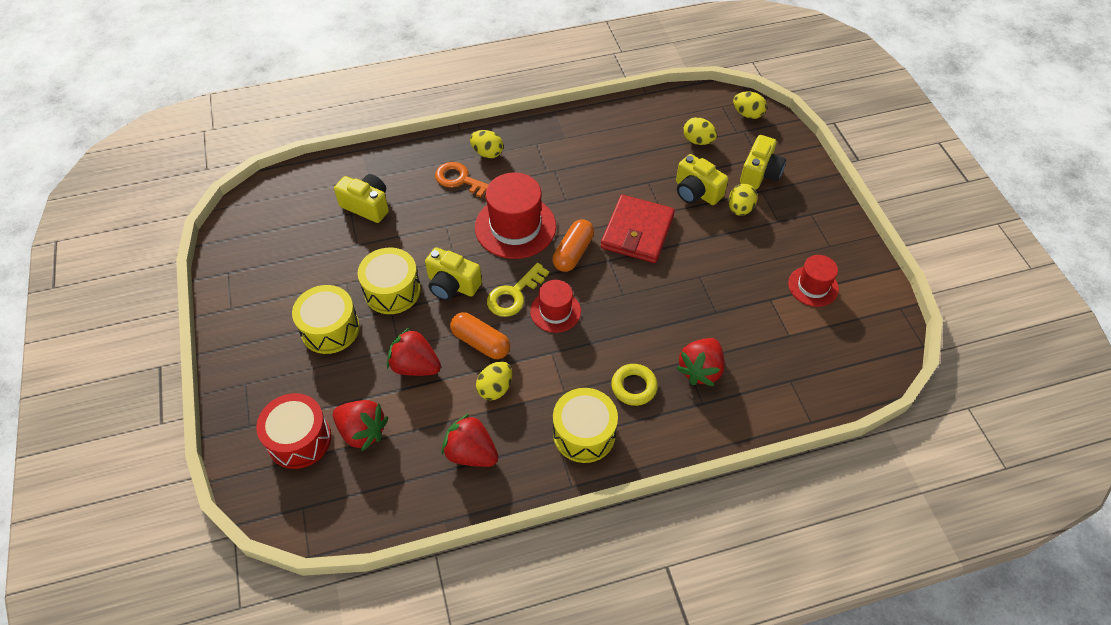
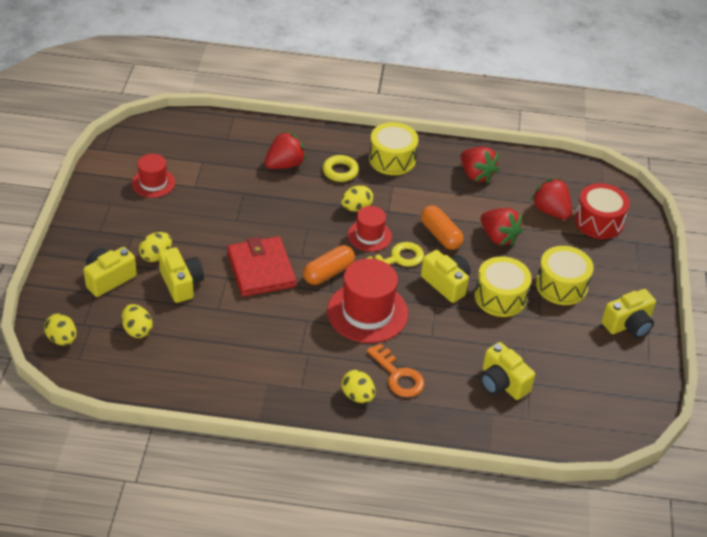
camera: 160 degrees left, 10 degrees down
yellow egg [476,361,512,400] -> yellow egg moved to [341,185,373,212]
red wallet [601,195,675,263] -> red wallet turned 60 degrees counterclockwise [227,236,296,297]
none -> yellow camera [601,289,656,338]

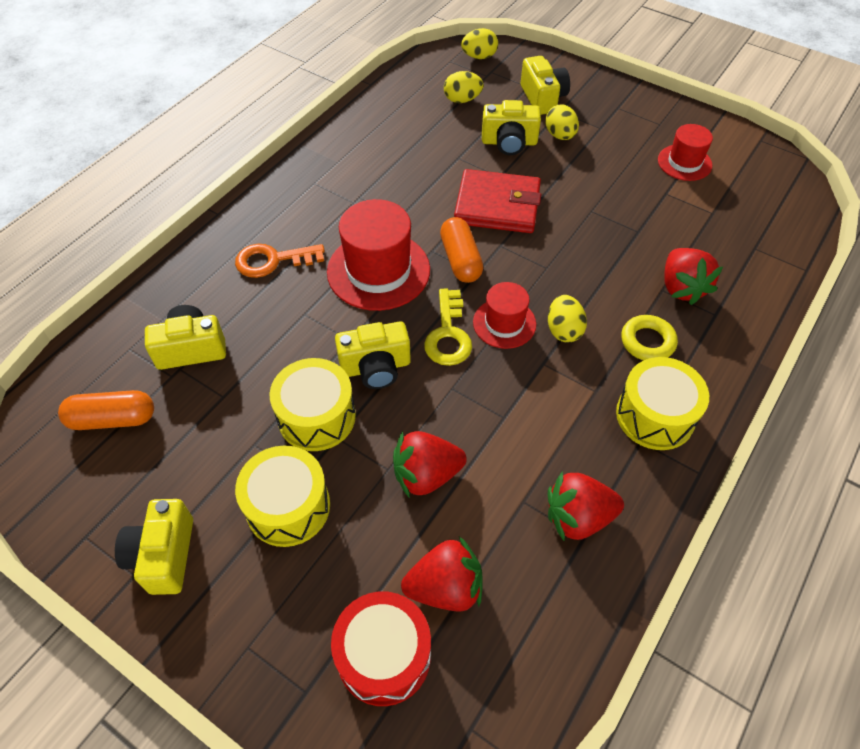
camera: 120 degrees right, 10 degrees up
yellow egg [341,370,375,403] -> none
orange capsule [421,205,464,250] -> orange capsule moved to [58,390,154,430]

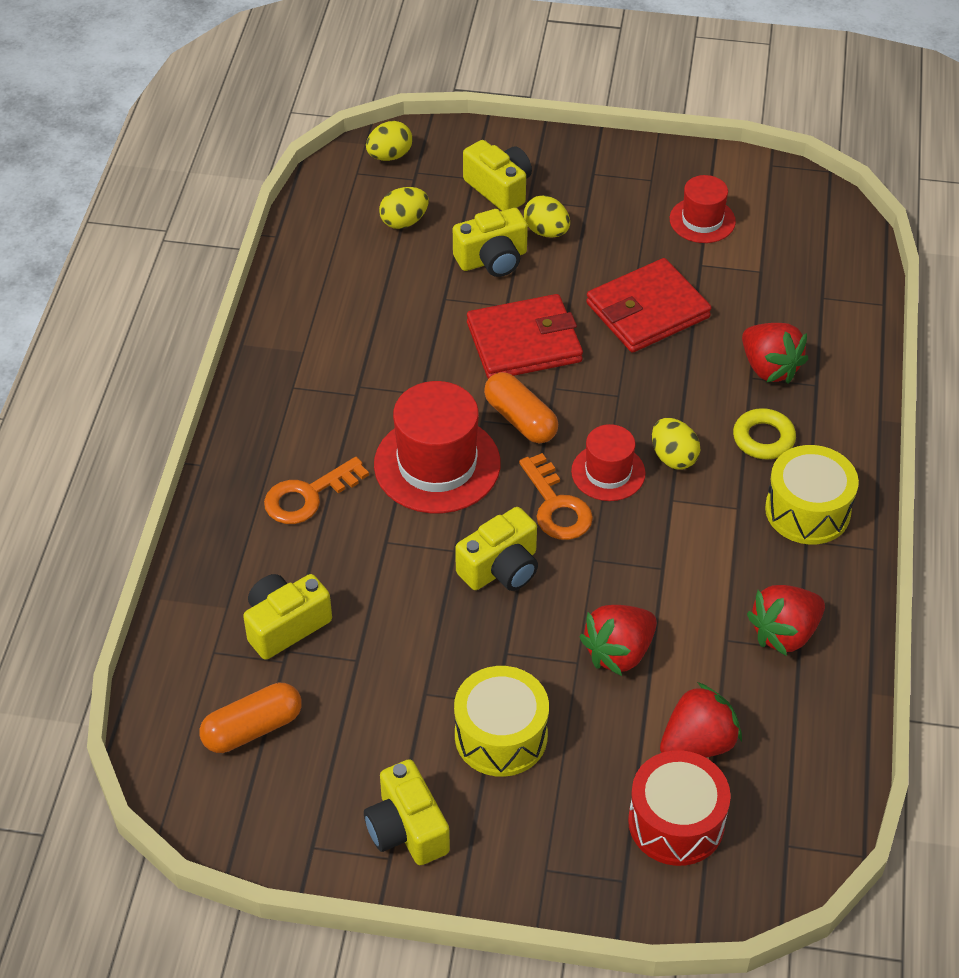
camera: 25 degrees left, 5 degrees down
yellow drum [270,358,356,451] -> none
yellow key [424,289,472,366] -> orange key [519,453,593,540]
none -> red wallet [586,258,712,353]

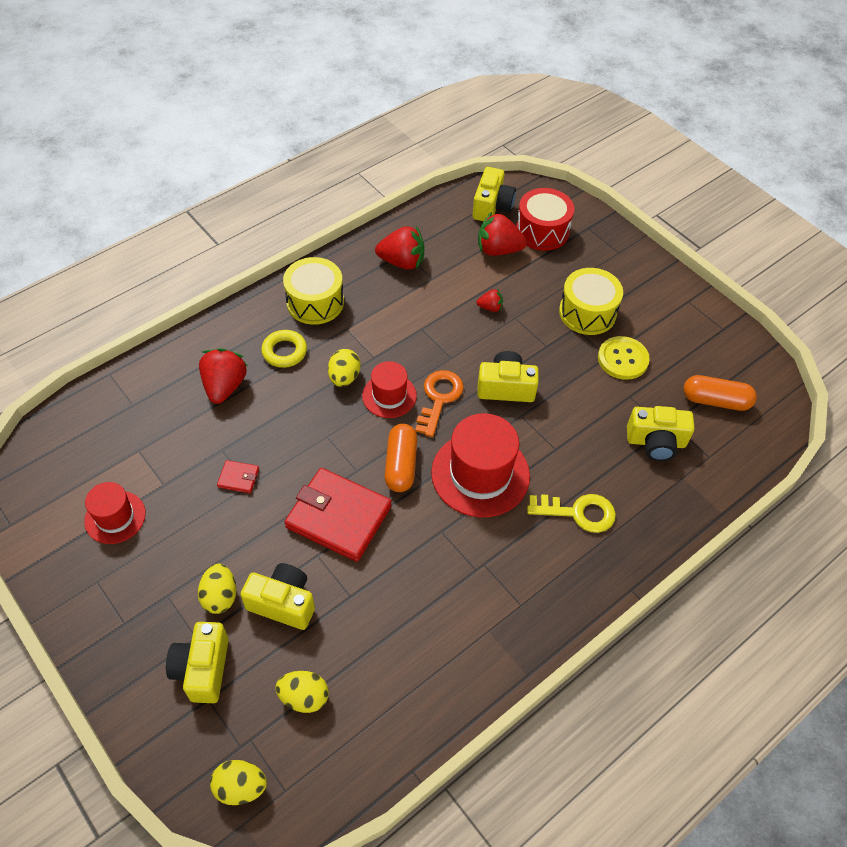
camera: 140 degrees left, 5 degrees up
orange key [264,457,369,524] -> yellow key [527,494,616,533]
yellow camera [364,759,450,865] -> yellow camera moved to [473,167,516,221]
red strawberry [579,605,657,676] -> red strawberry [477,289,503,312], size x0.51
red wallet [586,258,712,353] -> red wallet [217,460,259,493], size x0.43
none -> yellow button [598,336,650,380]

